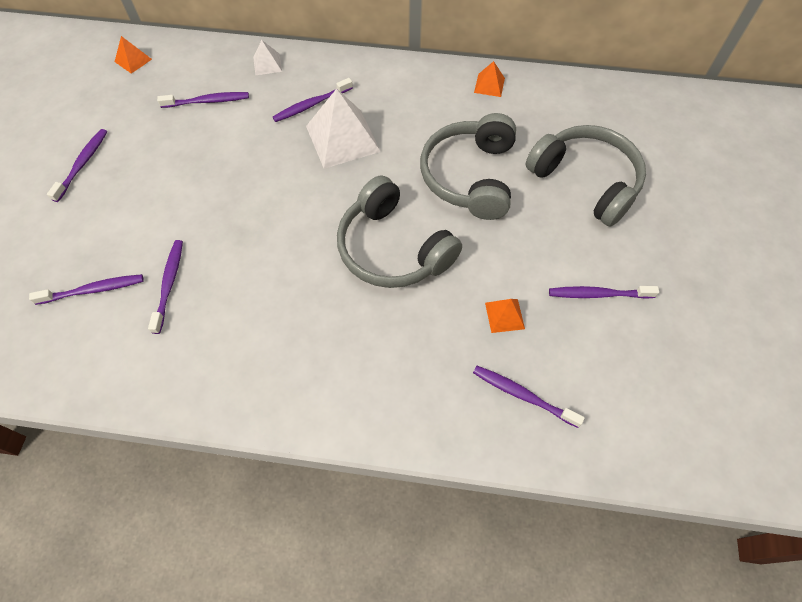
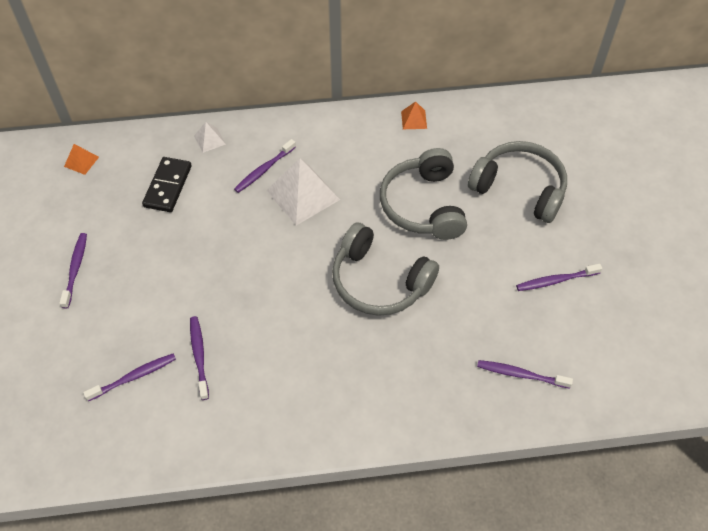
camera: 15 degrees left, 5 degrees down
purple toothbrush [157,92,249,108] -> black domino [142,157,192,212]
orange pyramid [485,299,525,333] -> none

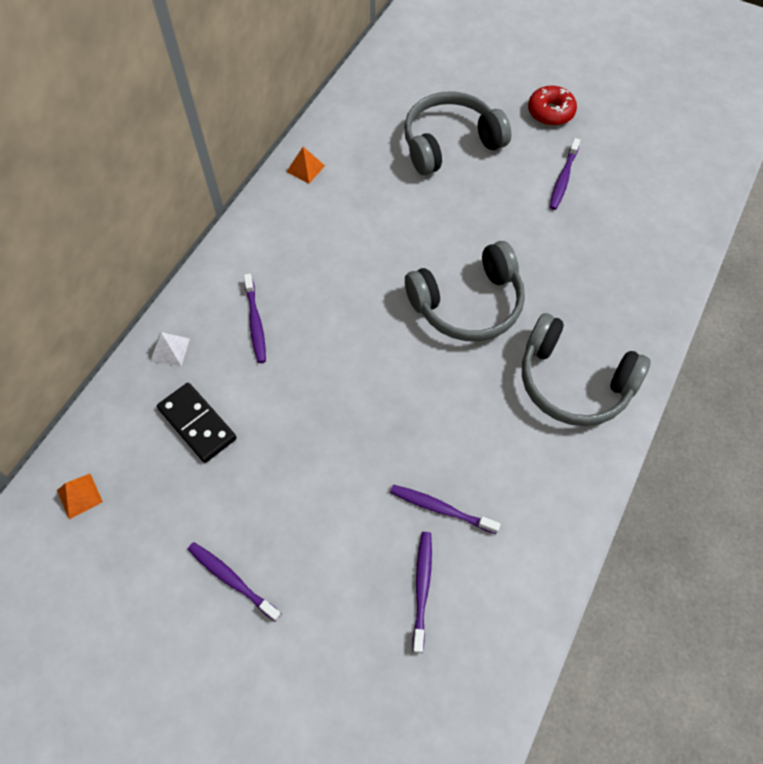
camera: 55 degrees left, 5 degrees up
white pyramid [266,158,340,225] -> none
grey headphones [380,148,467,240] -> grey headphones moved to [522,313,651,426]
purple toothbrush [477,360,573,389] -> none
none -> red donut [528,86,577,126]

